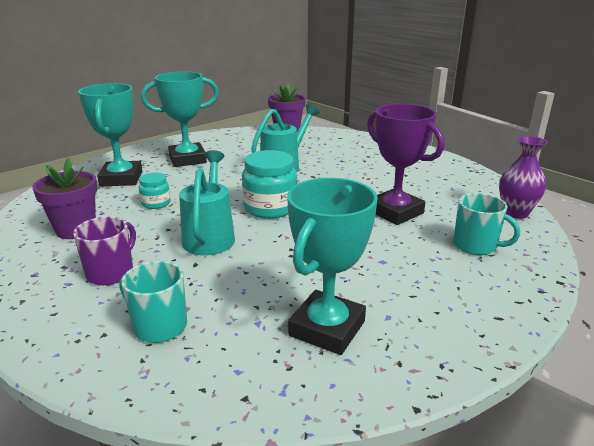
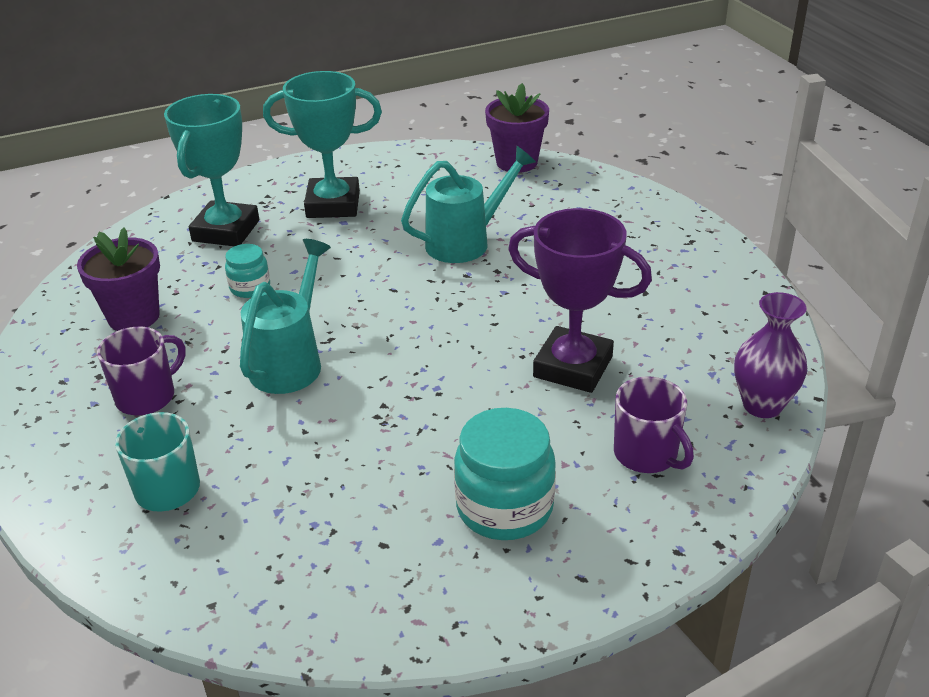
camera: 20 degrees right, 10 degrees up
turquoise jar [242,150,297,219] -> turquoise jar moved to [454,408,556,540]
turquoise trophy [287,178,378,355] -> none
purple trophy [367,104,444,225] -> purple trophy turned 45 degrees counterclockwise [508,208,652,393]
turquoise mug [454,193,520,255] -> purple mug [614,376,694,473]

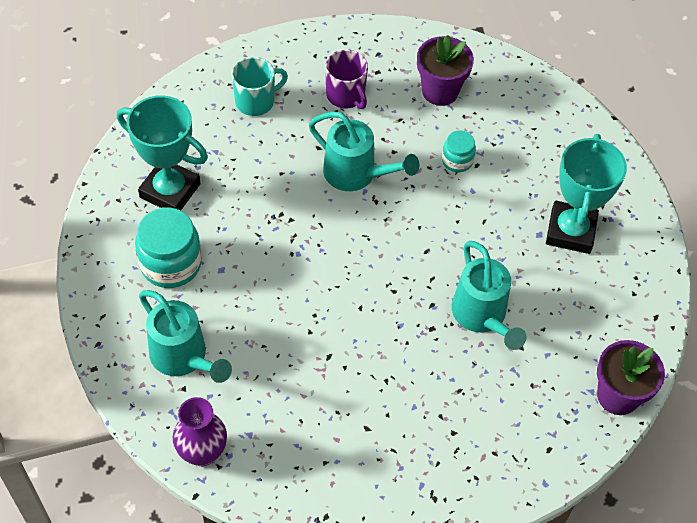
camera: 100 degrees right, 20 degrees up
turquoise trophy [164,94,259,246] -> turquoise trophy moved to [117,95,208,211]
purple trophy [508,208,652,393] -> none
purple mug [614,376,694,473] -> turquoise watering can [139,290,232,383]

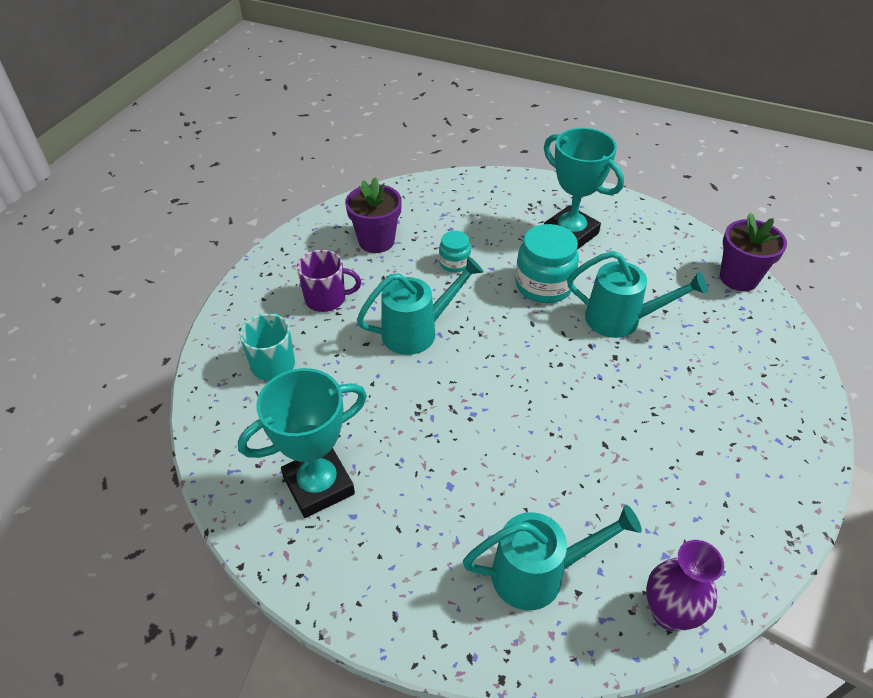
camera: 55 degrees left, 10 degrees down
turquoise jar [135,207,202,288] -> turquoise jar moved to [516,224,579,303]

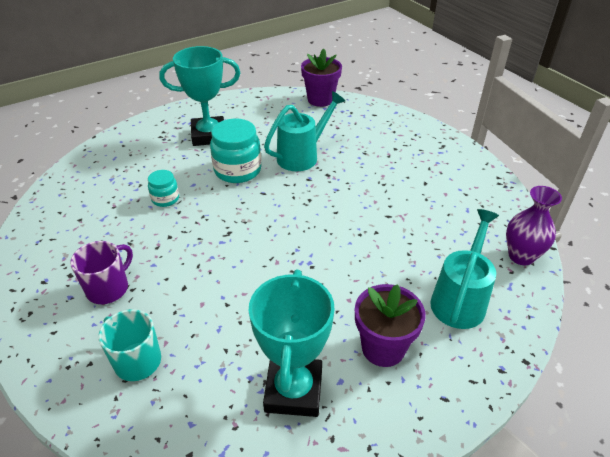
camera: 55 degrees left, 5 degrees down
purple flower pot [345,177,402,253] -> purple flower pot moved to [355,284,425,367]
turquoise watering can [357,256,484,355] -> none

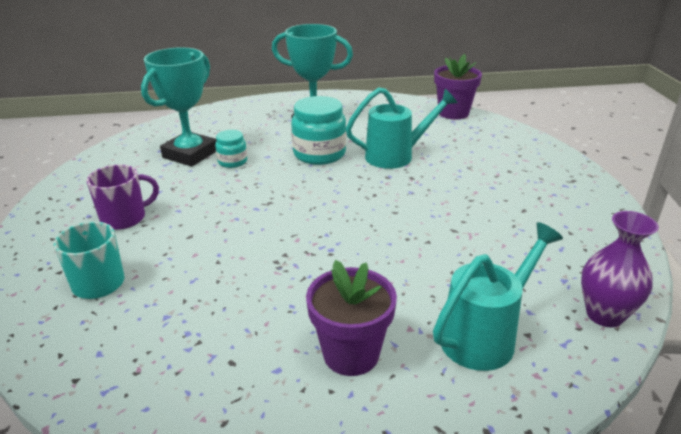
camera: 25 degrees right, 10 degrees down
turquoise trophy [249,270,335,417] -> turquoise trophy moved to [141,47,216,167]

